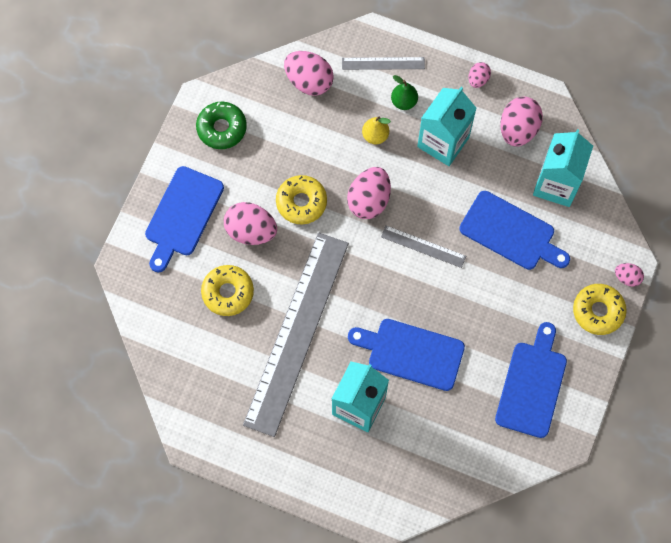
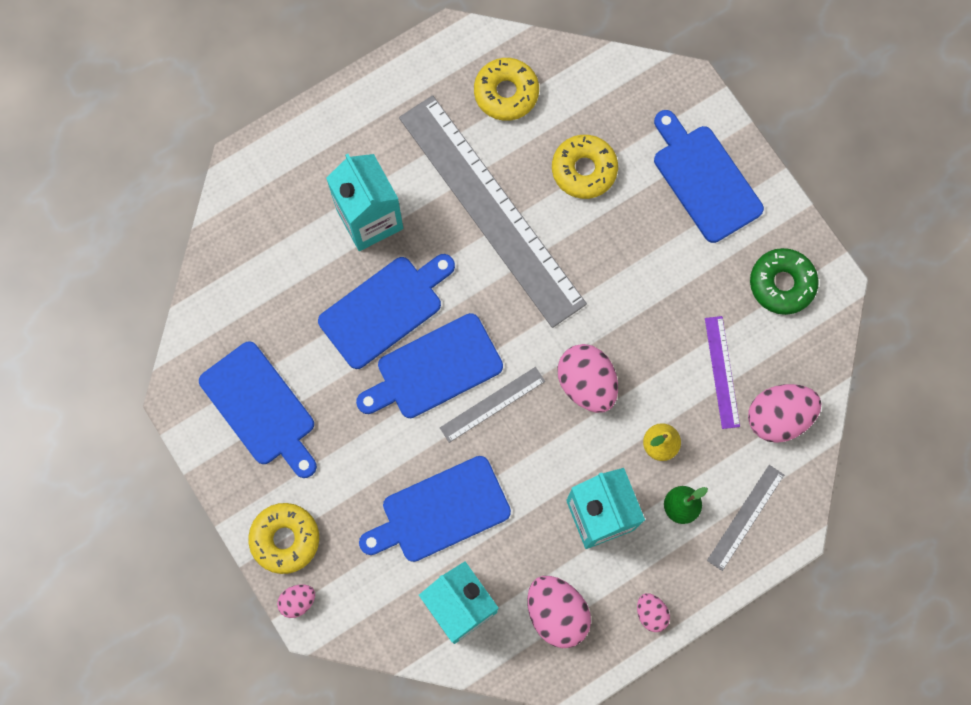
camera: 125 degrees right, 5 degrees up
pink egg [224,202,277,245] -> none
yellow donut [276,175,327,225] -> yellow donut moved to [474,58,539,121]
none -> blue cutting board [356,313,503,418]
none -> purple ruler [705,316,740,429]

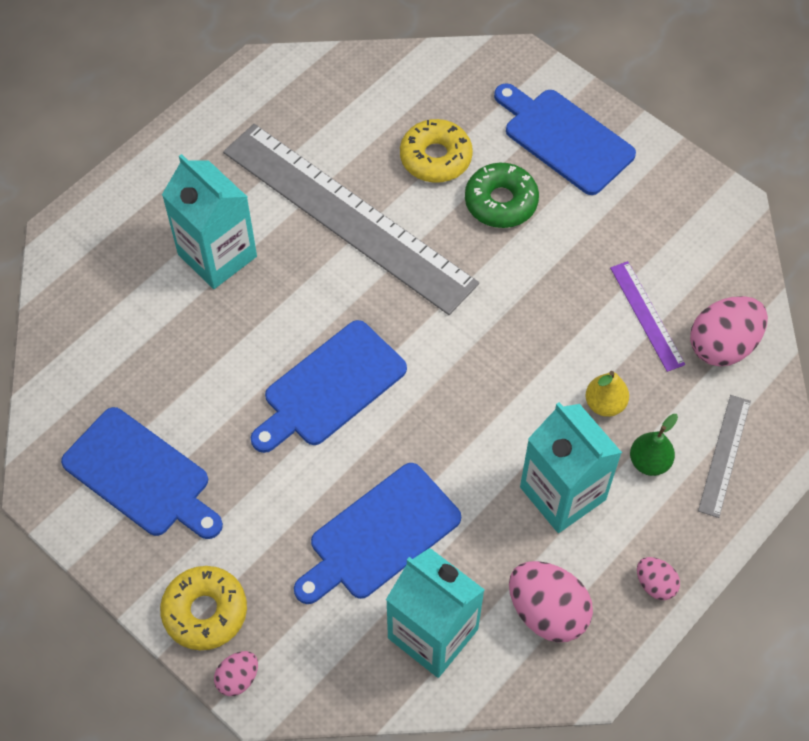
camera: 15 degrees left, 15 degrees down
blue cutting board [318,254,455,369] -> none
grey ruler [440,367,545,443] -> none
yellow donut [474,58,539,121] -> none
pink egg [558,344,618,413] -> none
green donut [750,248,819,315] -> green donut moved to [465,163,539,228]

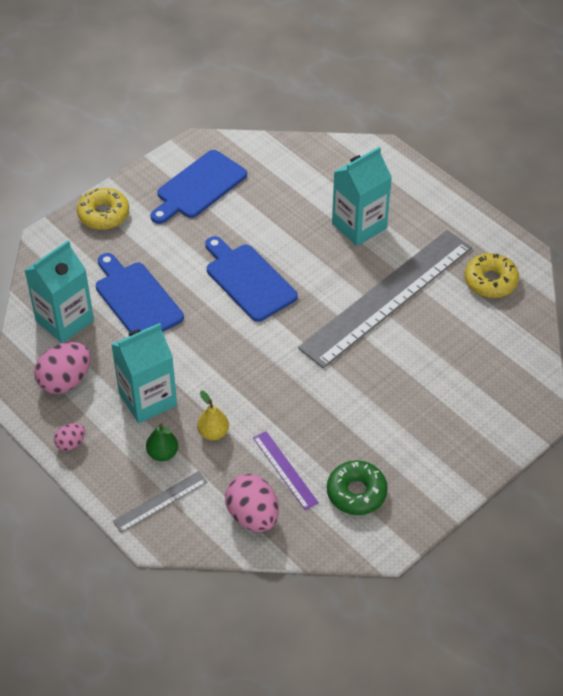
camera: 95 degrees right, 10 degrees down
pink egg [214,651,258,696] -> none
yellow donut [400,119,473,183] -> yellow donut moved to [465,253,519,298]
green donut [465,163,539,228] -> green donut moved to [327,460,388,515]
blue cutting board [494,83,636,195] -> none
purple ruler [610,261,685,372] -> purple ruler turned 75 degrees clockwise [253,431,319,510]
grey ruler [698,395,751,518] -> grey ruler turned 60 degrees counterclockwise [113,471,207,533]

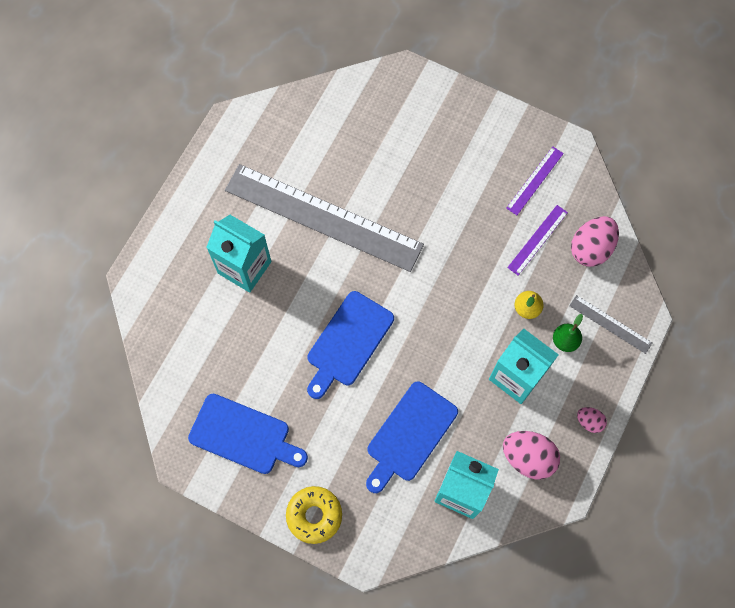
camera: 110 degrees left, 20 degrees up
green donut [327,460,388,515] -> purple ruler [506,147,564,215]
yellow donut [465,253,519,298] -> none

